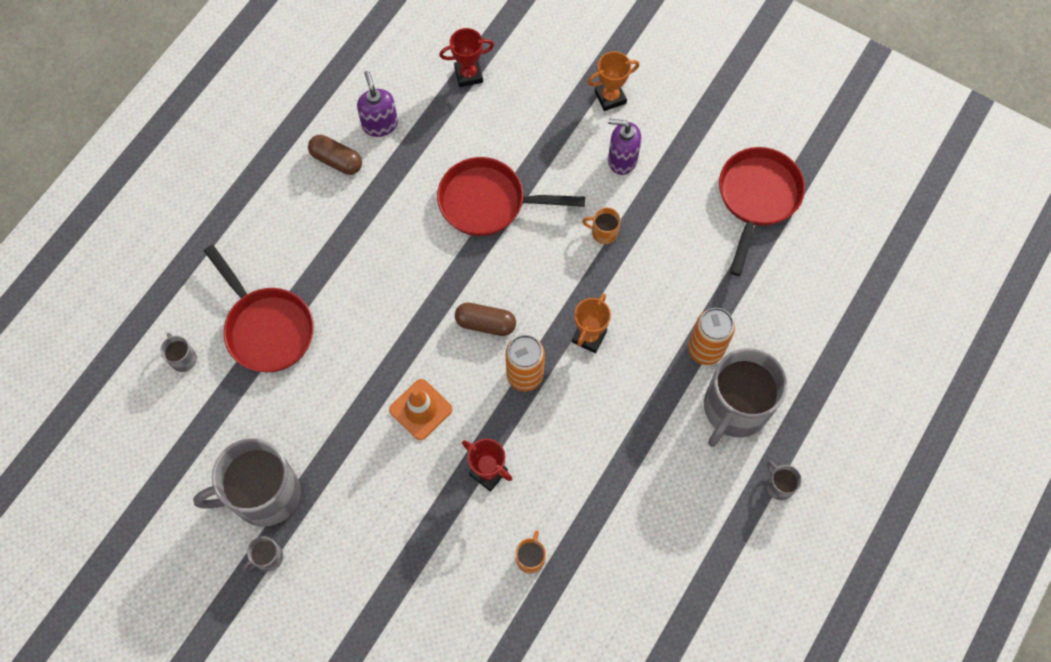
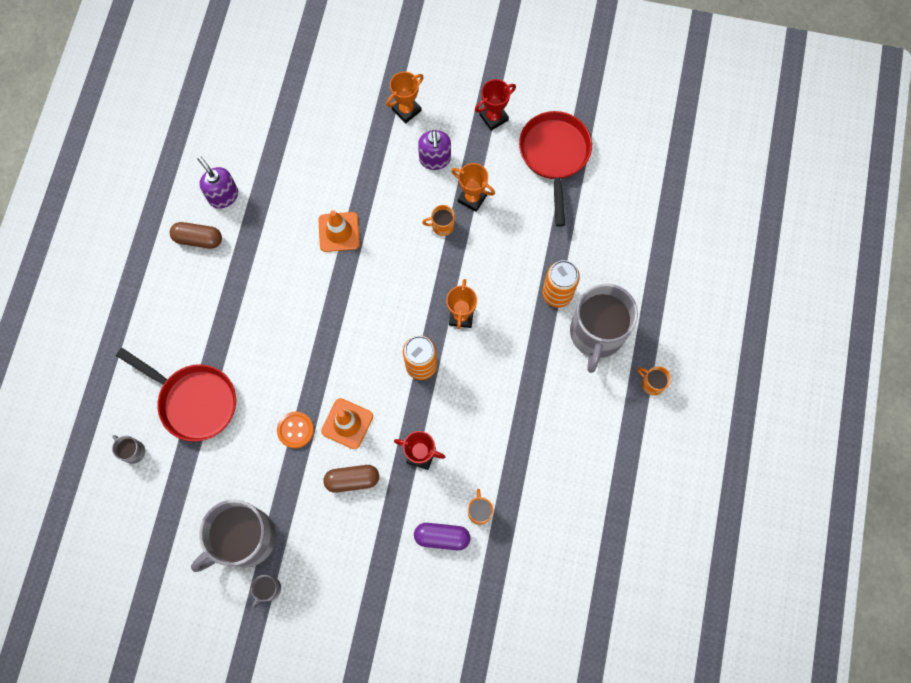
camera: 20 degrees left, 5 degrees up
red pan [437,157,585,236] -> orange traffic cone [318,210,360,252]
red trophy [439,28,494,87] -> red trophy moved to [475,79,516,131]
brown capsule [455,302,516,336] -> brown capsule moved to [323,465,379,493]
purple soap dispenser [608,118,641,175] -> purple soap dispenser turned 90 degrees counterclockwise [418,130,451,170]
grey mug [766,461,802,500] -> orange mug [638,366,671,395]
none -> orange button [277,412,314,448]
none -> purple capsule [414,523,470,550]
none -> orange trophy [451,163,495,212]

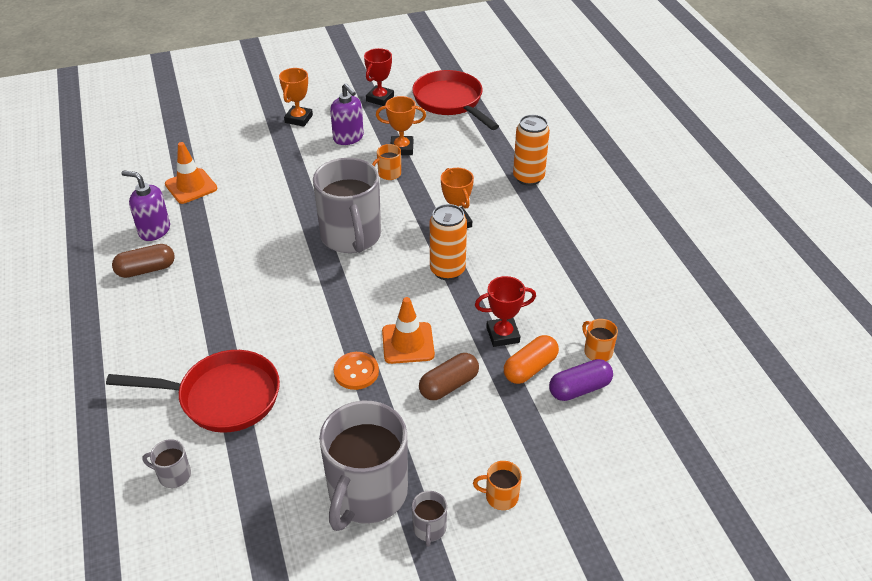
camera: 30 degrees left, 30 degrees down
orange traffic cone [318,210,360,252] -> orange traffic cone moved to [165,142,217,204]
grey mug [570,283,638,373] -> grey mug moved to [313,158,381,253]
orange mug [638,366,671,395] -> orange mug moved to [473,461,522,510]
none -> orange capsule [504,335,559,384]

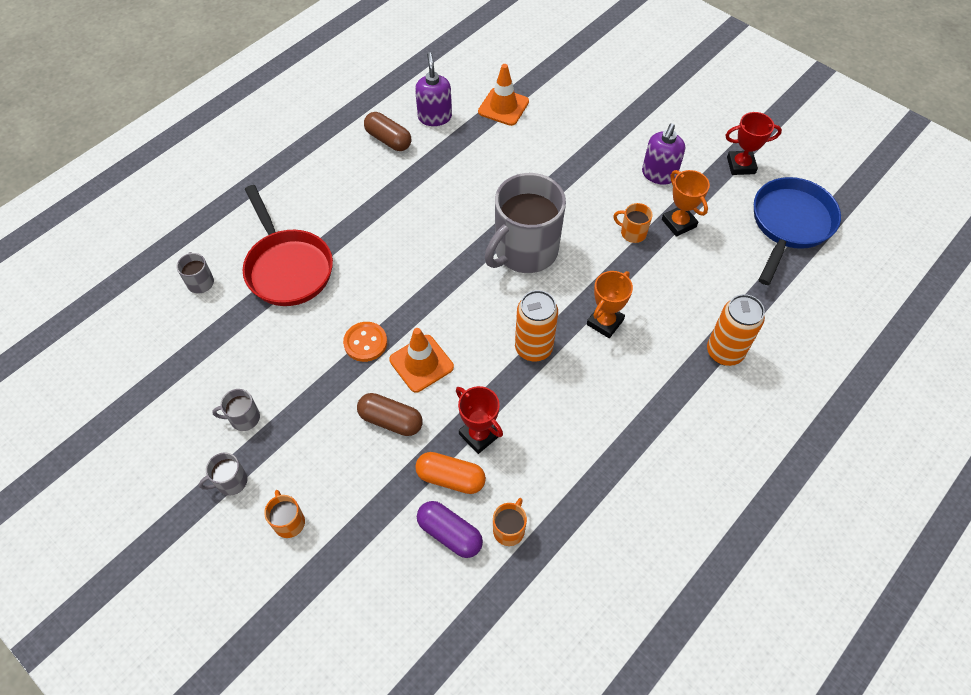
camera: 60 degrees right, 15 degrees up
orange trophy [279,68,313,127] -> none
grey mug [319,401,408,531] -> grey mug [212,389,260,431], size x0.41
red pan [412,70,499,130] -> blue pan [754,177,841,285]

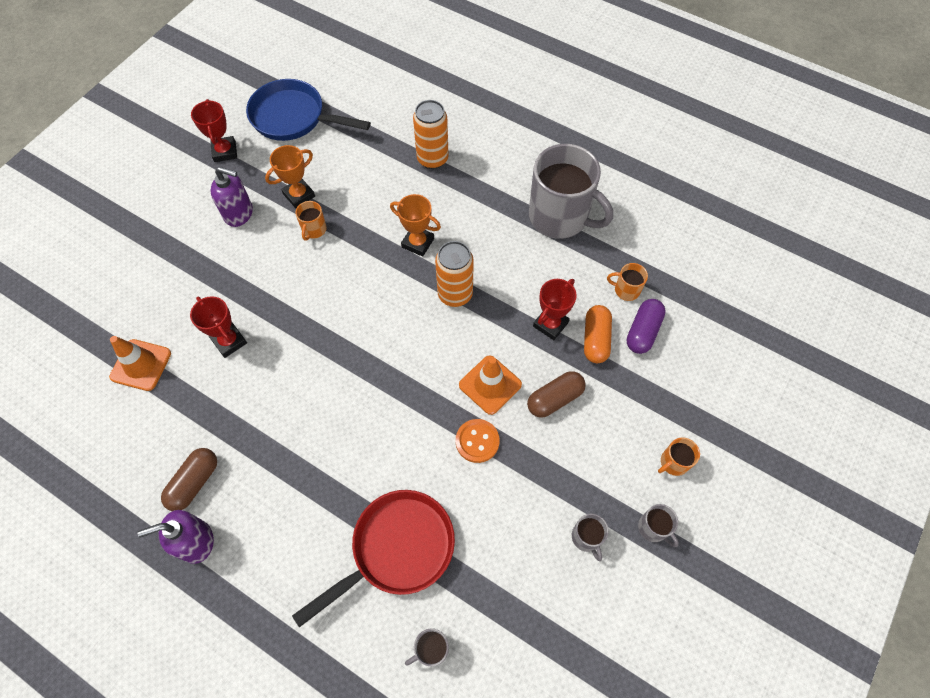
camera: 100 degrees left, 5 degrees up
brown capsule [357,393,423,436] -> brown capsule turned 45 degrees clockwise [527,371,586,418]
purple soap dispenser [415,52,452,126] -> purple soap dispenser moved to [138,510,214,564]
grey mug [485,173,566,273] -> grey mug moved to [529,144,613,239]
none -> red trophy [190,296,247,358]

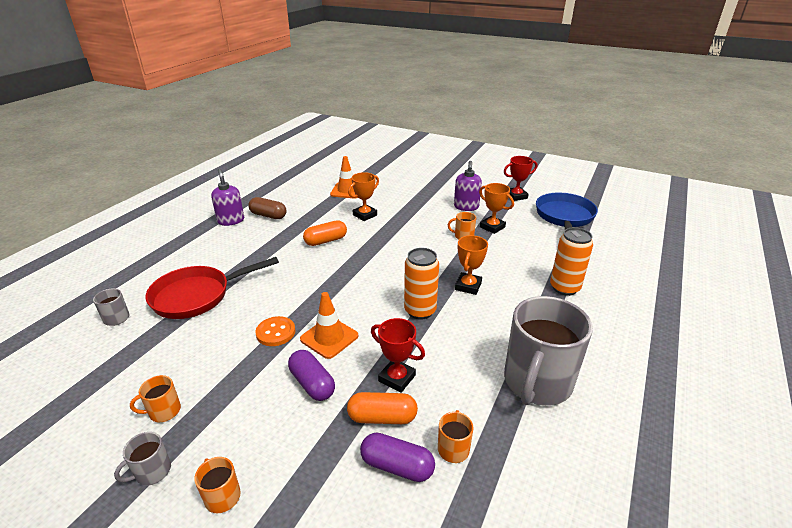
camera: 85 degrees right, 30 degrees down
red trophy [190,296,247,358] -> orange trophy [348,172,379,221]
red pan [292,490,455,627] -> red pan turned 105 degrees clockwise [146,257,279,319]
brown capsule [527,371,586,418] -> purple capsule [288,350,335,401]
grey mug [572,514,609,561] -> orange mug [130,375,181,422]
none -> orange capsule [303,220,347,246]

